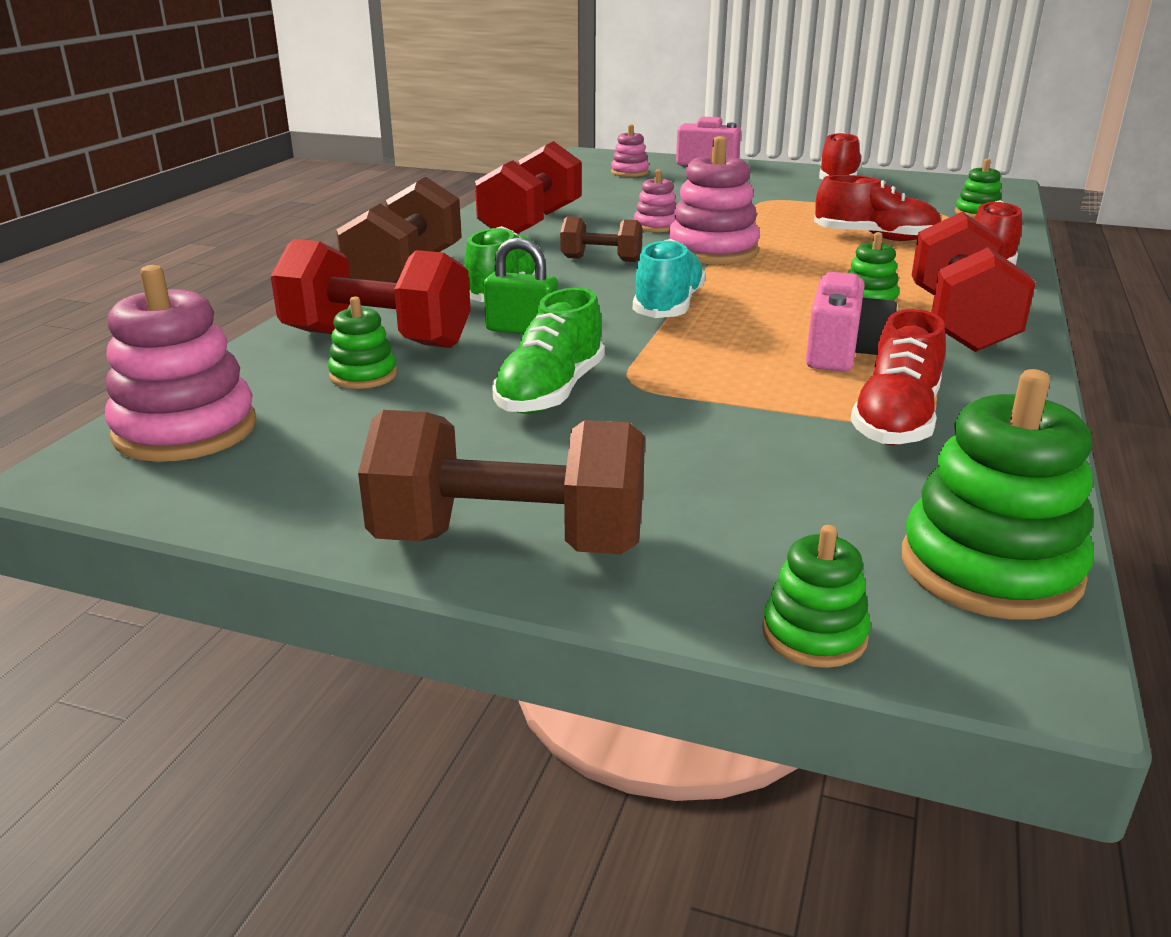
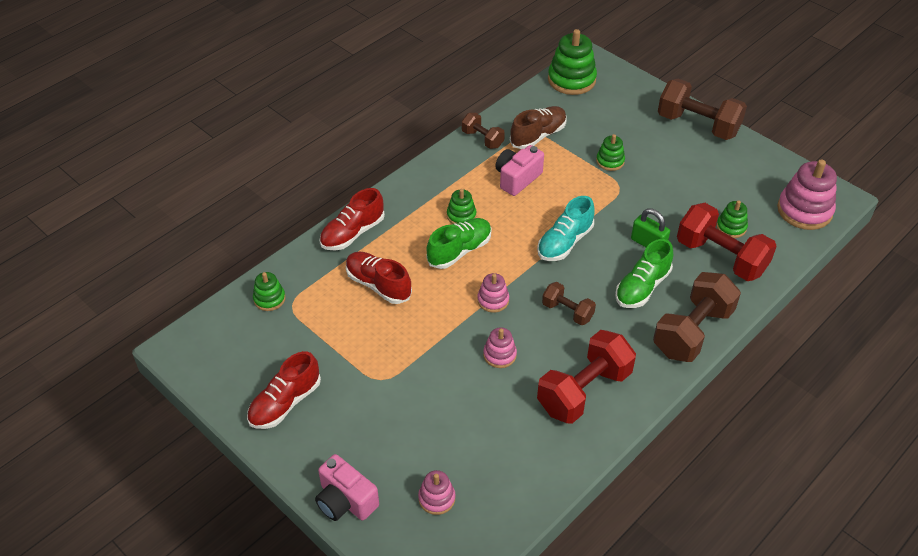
camera: 155 degrees left, 20 degrees up
green shoe [493,287,605,414] -> green shoe moved to [426,218,492,269]
pink stacking toy [669,136,760,265] -> pink stacking toy [477,273,509,313], size x0.54
green stacking toy [762,525,871,668] -> green stacking toy moved to [596,134,625,171]
red shoe [850,309,946,445] -> brown shoe [510,106,567,149]
red dumbbell [912,212,1035,352] -> none
none -> brown dumbbell [462,113,505,149]

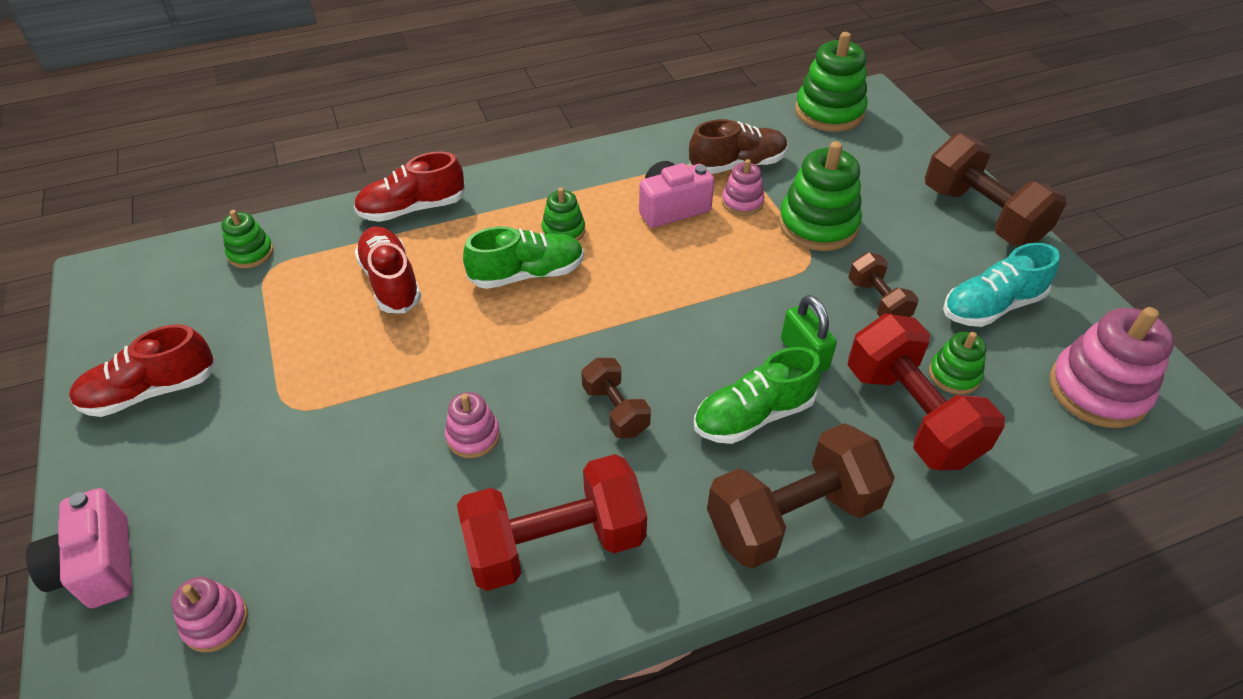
camera: 25 degrees right, 0 degrees up
brown dumbbell [462,113,505,149] -> brown dumbbell moved to [848,252,919,317]
pink stacking toy [477,273,509,313] -> pink stacking toy moved to [722,159,764,216]
turquoise shoe [537,196,594,261] -> turquoise shoe moved to [943,243,1060,327]
green stacking toy [596,134,625,171] -> green stacking toy [779,141,862,251], size x1.85

